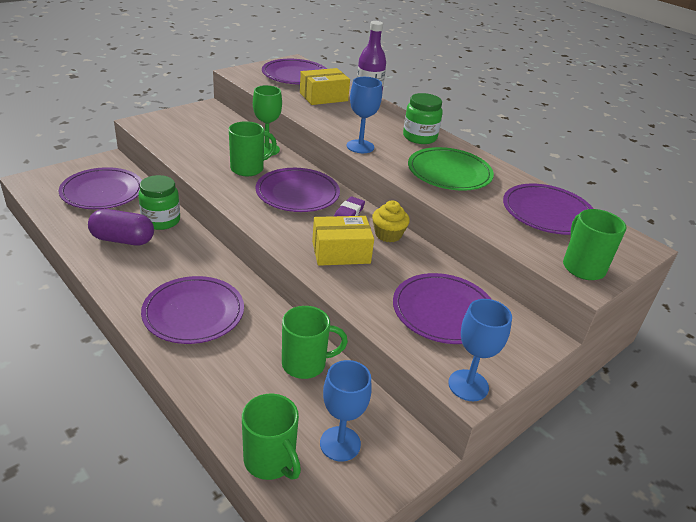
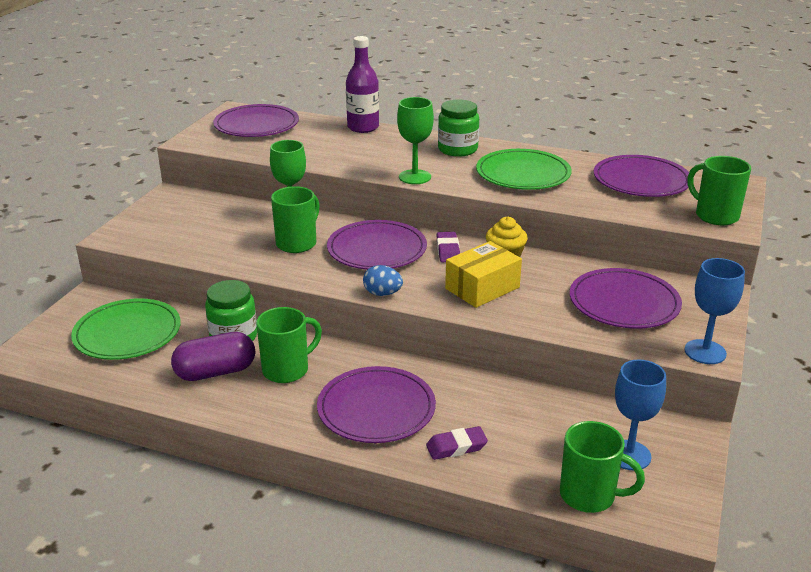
camera: 25 degrees left, 5 degrees down
purple plate [59,167,142,209] -> green plate [71,298,181,360]
green mug [282,306,348,379] -> green mug moved to [256,307,322,383]
yellow box [300,68,350,105] -> none
blue goblet [347,77,382,153] -> green goblet [397,97,434,184]
none -> blue egg [363,265,403,296]
none -> purple eraser [426,426,488,460]

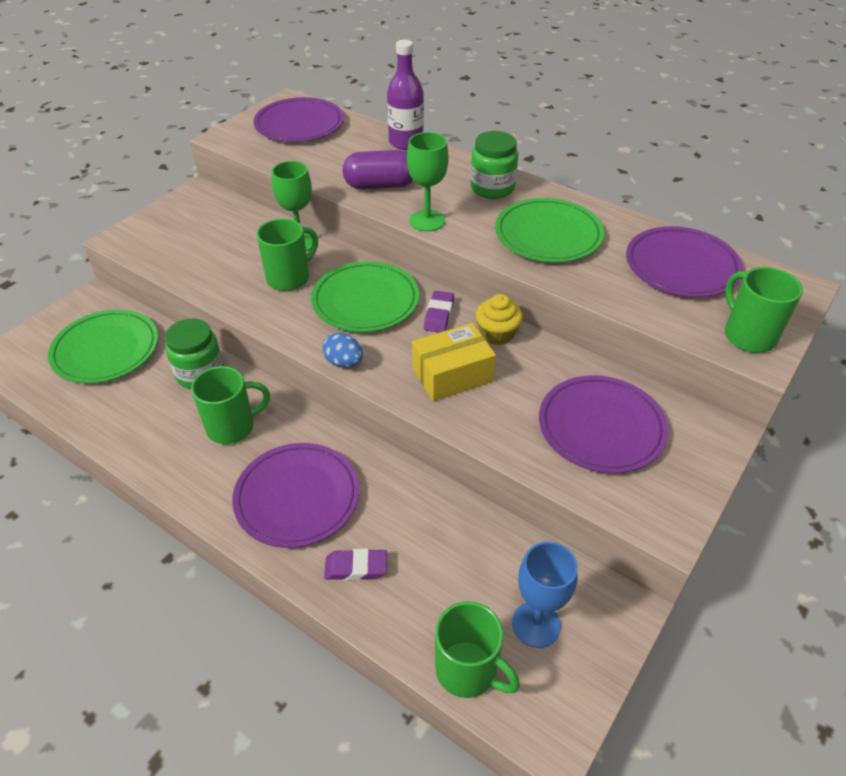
camera: 15 degrees right, 15 degrees up
purple capsule [171,332,255,381] -> purple capsule moved to [342,150,413,189]
purple plate [327,220,427,270] -> green plate [311,261,419,332]
blue goblet [684,258,745,364] -> none

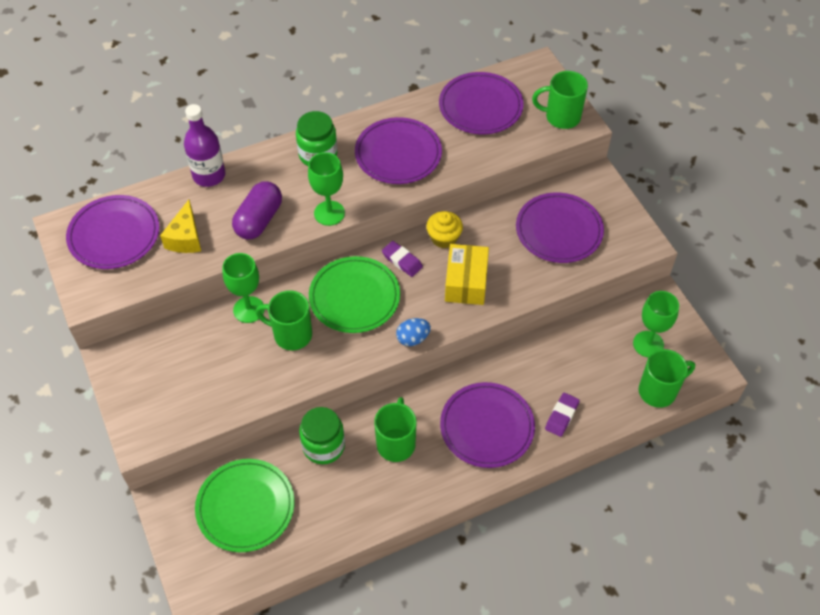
camera: 60 degrees left, 10 degrees up
green mug [257,218,318,291] -> green mug turned 60 degrees counterclockwise [256,291,312,350]
green plate [495,198,604,262] -> purple plate [355,117,442,184]
blue goblet [512,542,578,648] -> green goblet [633,291,679,358]
none -> yellow cheese [160,200,201,253]

